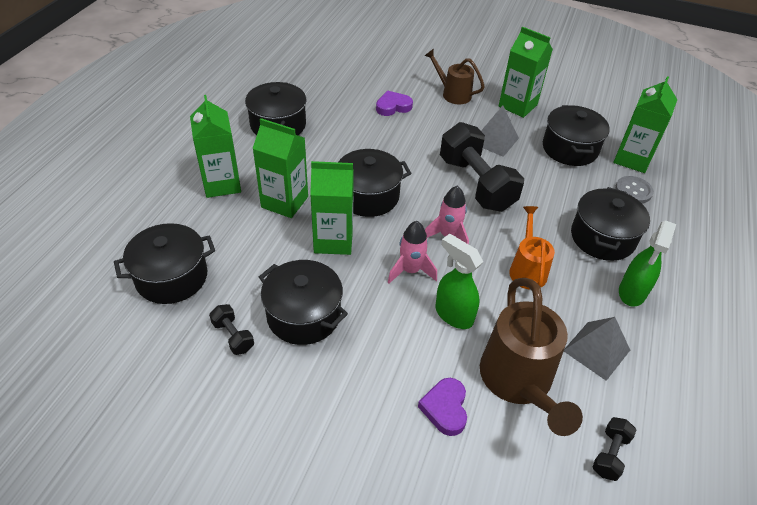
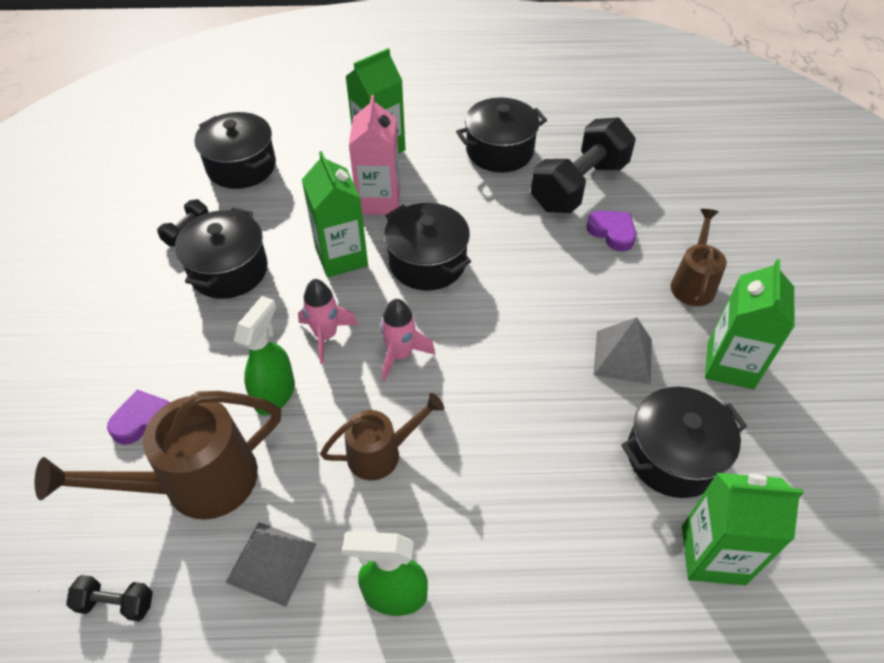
camera: 70 degrees right, 5 degrees up
green carton [252,118,308,218] -> pink carton [349,95,400,215]
black dumbbell [440,122,524,212] -> black dumbbell moved to [531,117,636,213]
orange watering can [509,206,555,290] -> brown watering can [320,393,444,480]
black pot [571,187,650,261] -> none
grey button [615,176,654,203] -> none

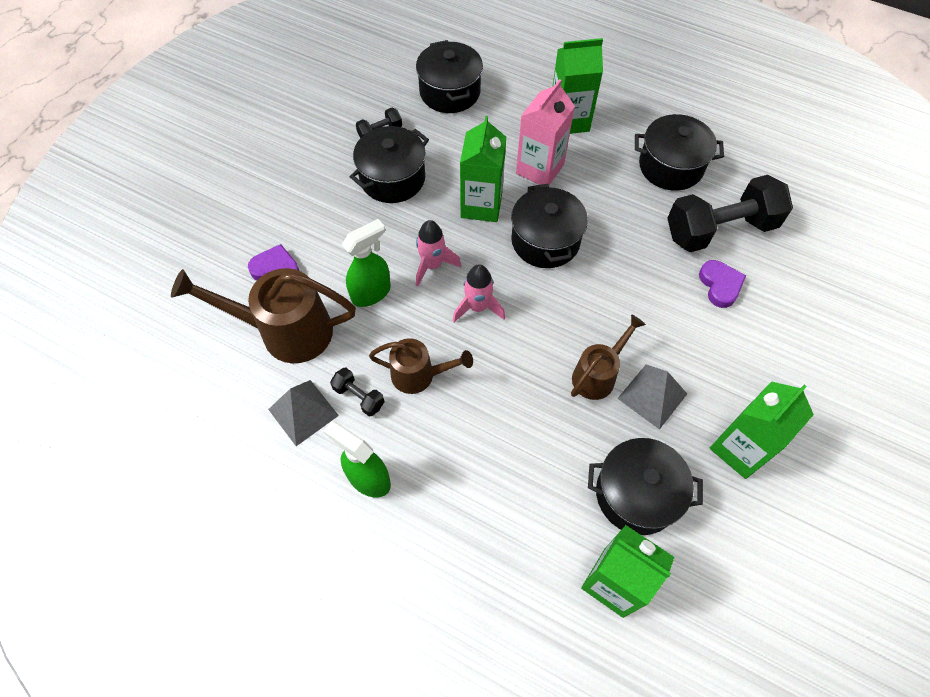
camera: 30 degrees right, 10 degrees up
black dumbbell [66,575,153,621] -> black dumbbell moved to [330,368,385,416]
brown watering can [671,209,727,306] -> brown watering can moved to [571,314,646,400]

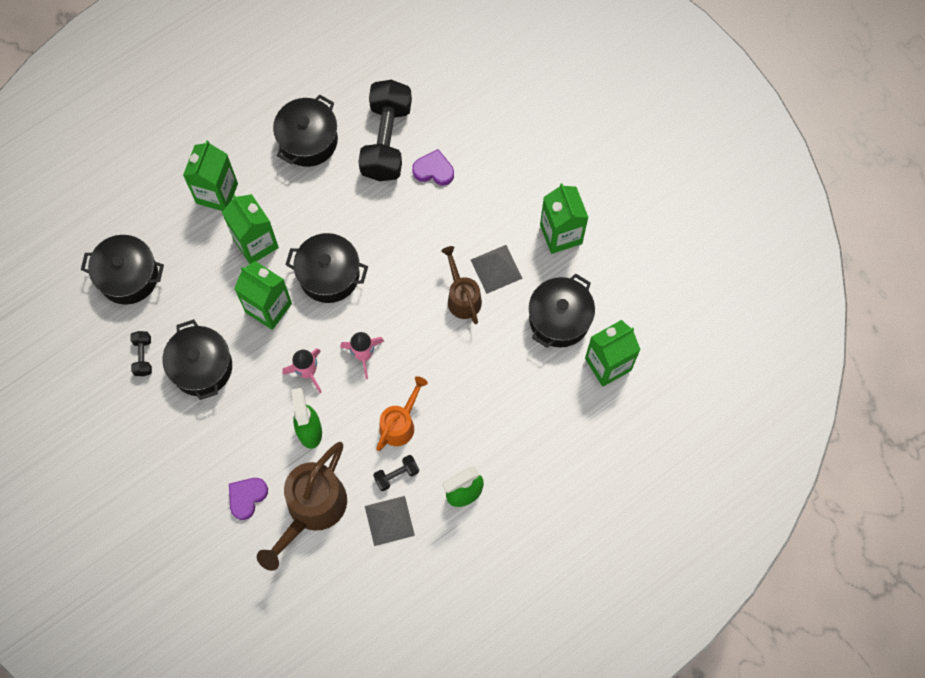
camera: 65 degrees left, 10 degrees up
brown watering can [369,338,473,394] -> orange watering can [376,376,428,451]
pink carton [516,79,575,185] -> green carton [222,194,279,264]

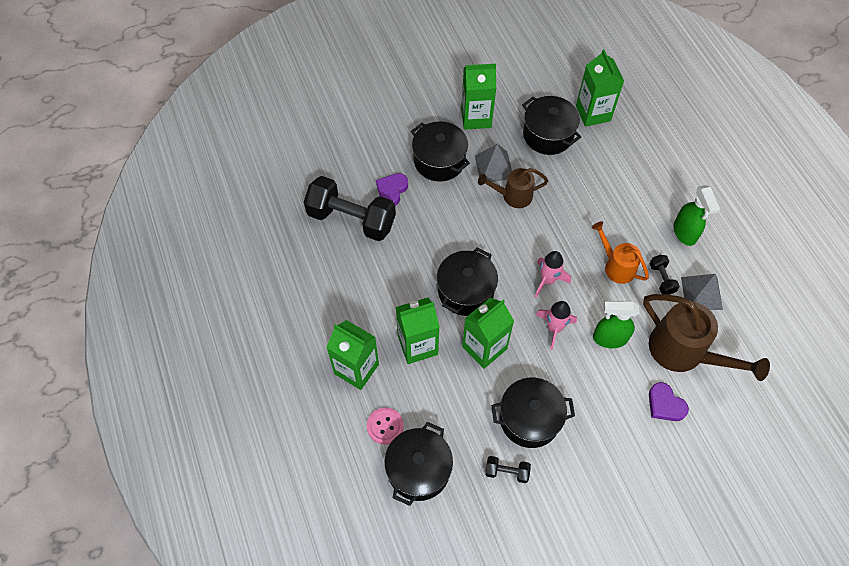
camera: 75 degrees left, 10 degrees down
black pot [273,94,338,167] -> black pot moved to [411,121,470,182]
none -> pink button [367,407,404,445]

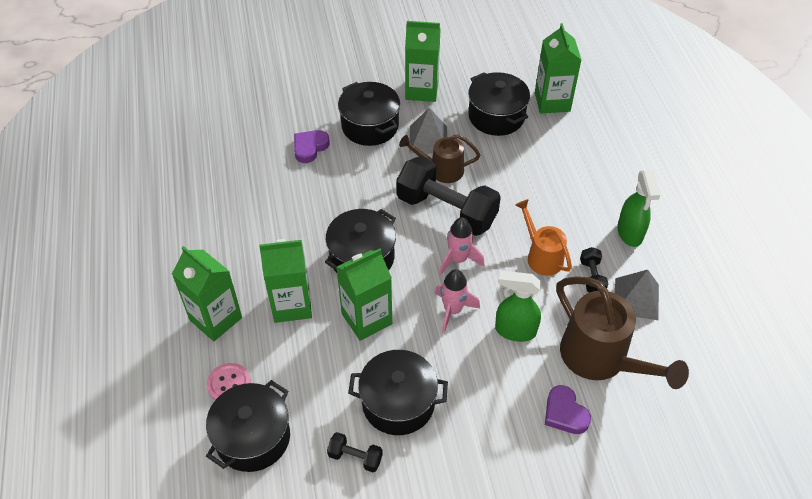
camera: 10 degrees right, 10 degrees down
black dumbbell [304,176,396,241] -> black dumbbell moved to [396,156,501,236]

